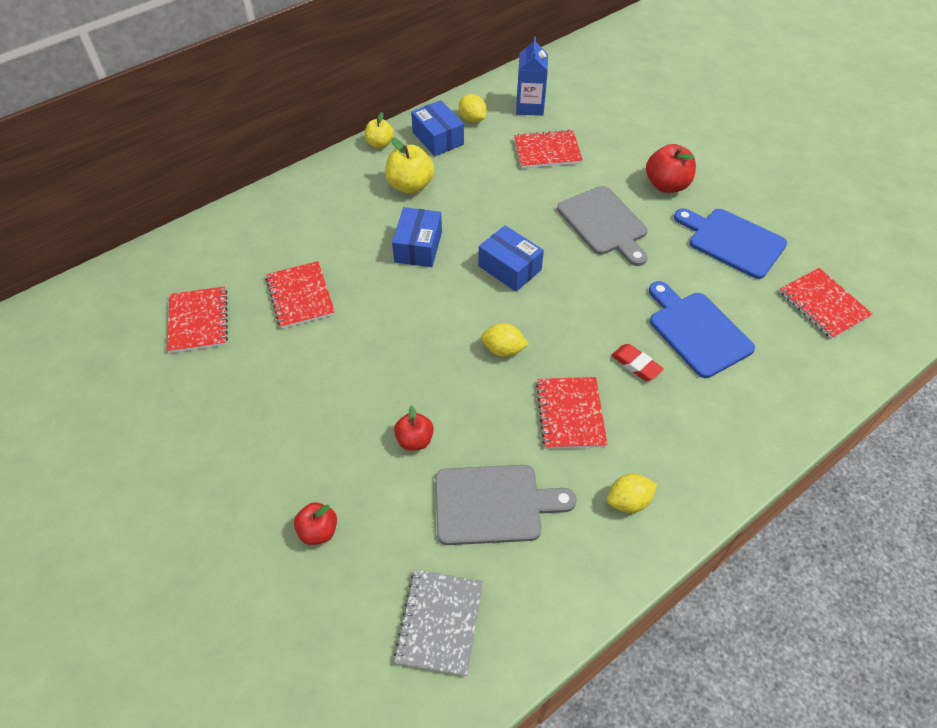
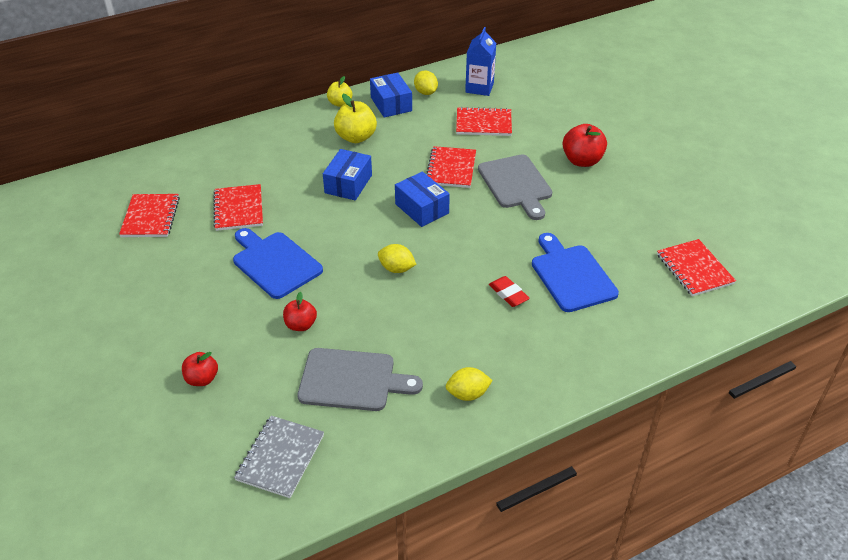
camera: 10 degrees right, 10 degrees down
red notebook [536,377,607,449] -> red notebook moved to [426,146,476,188]
blue cutting board [674,208,787,279] -> blue cutting board moved to [233,228,323,299]

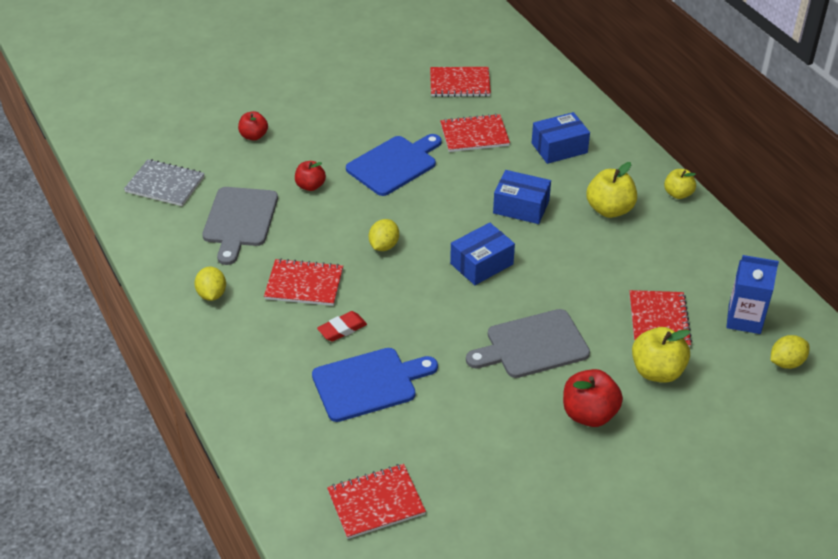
camera: 90 degrees right, 0 degrees up
blue box [370,72,412,118] -> blue box moved to [532,112,590,164]
yellow lemon [414,70,438,95] -> yellow lemon moved to [770,335,810,369]
red notebook [426,146,476,188] -> red notebook moved to [264,259,343,306]
none -> yellow apple [632,327,690,383]

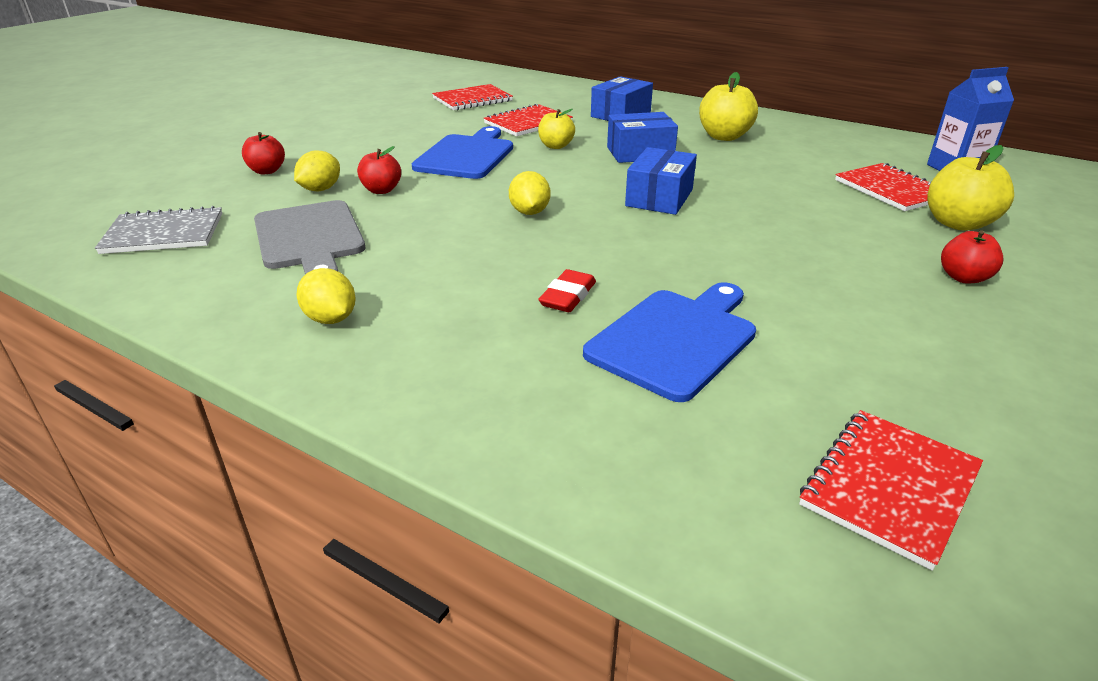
camera: 30 degrees left, 10 degrees down
red notebook [264,259,343,306] -> none
grey cutting board [466,309,590,378] -> none
red apple [563,369,623,427] -> red apple [941,230,1004,284], size x0.63
yellow apple [664,169,696,199] -> yellow apple moved to [538,109,575,149]
yellow lemon [770,335,810,369] -> yellow lemon moved to [294,150,340,191]

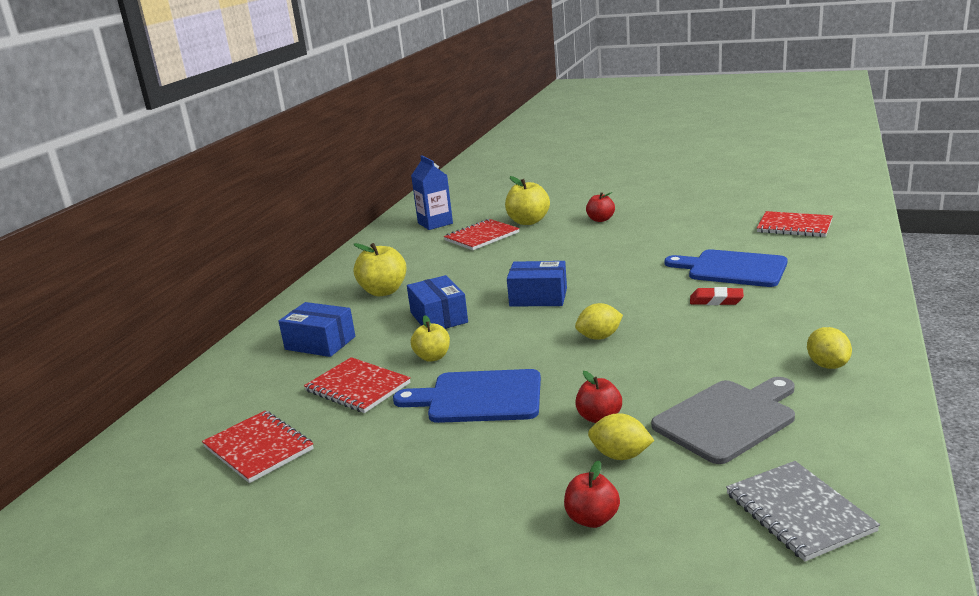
camera: 100 degrees left, 10 degrees down
yellow lemon [296,268,356,324] -> yellow lemon turned 45 degrees counterclockwise [807,327,852,369]

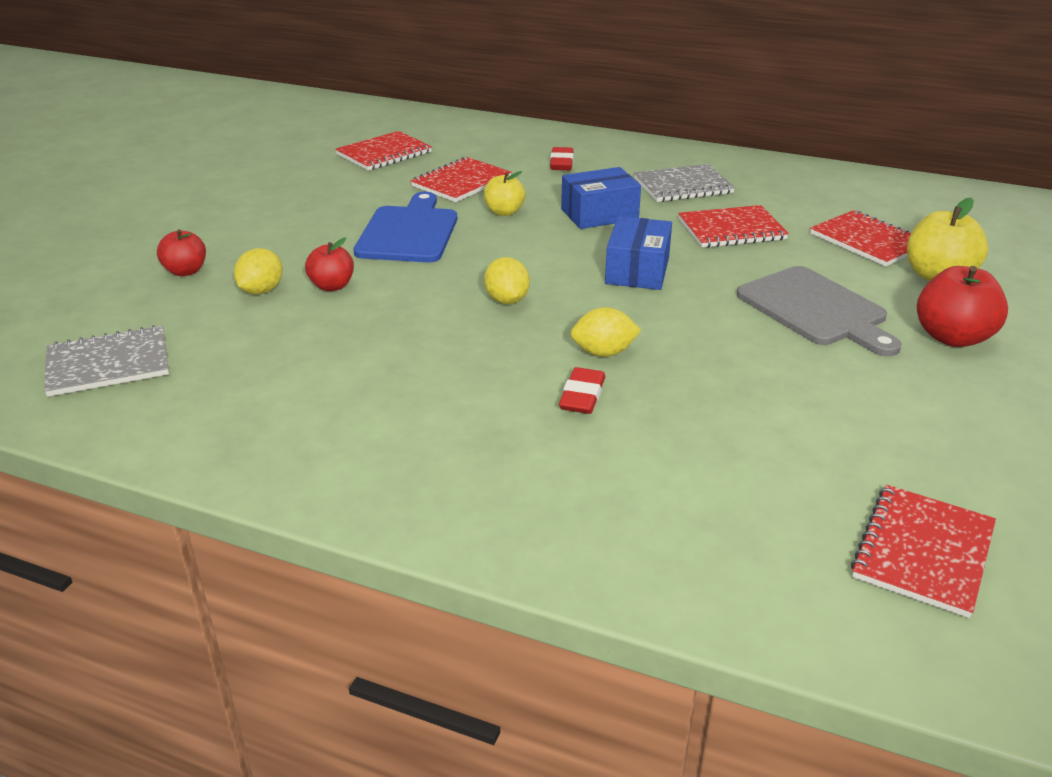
camera: 90 degrees right, 10 degrees up
blue box [278,302,355,357] -> red eraser [550,147,573,170]
yellow apple [354,243,406,296] -> grey notebook [634,164,735,202]
blue carton [411,156,453,230] -> none
red apple [586,192,615,222] -> red apple [917,266,1008,347], size x1.58
grey cutting board [651,377,795,464] -> grey cutting board moved to [737,266,902,356]
blue cutting board [665,249,788,287] -> none
yellow lemon [807,327,852,369] -> yellow lemon moved to [570,307,641,357]
none -> red notebook [678,205,789,248]

